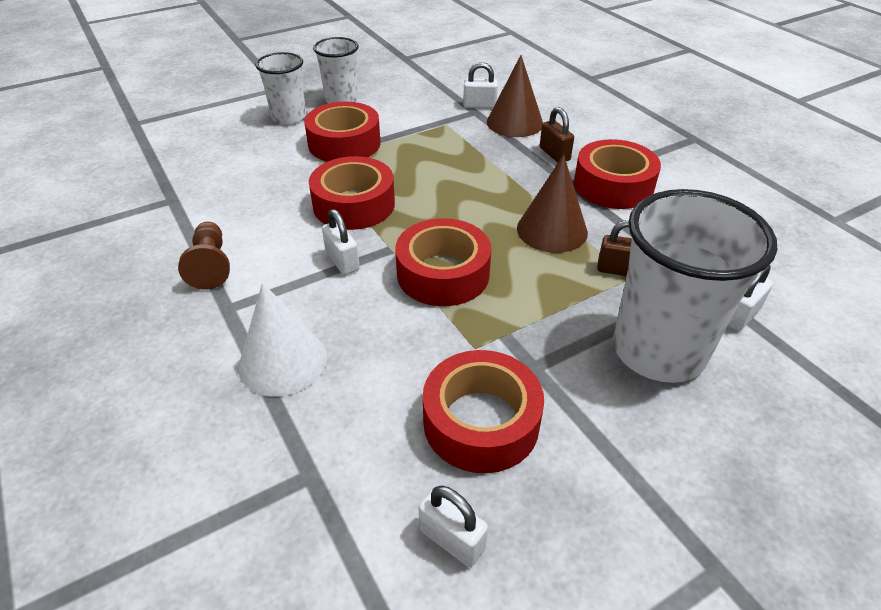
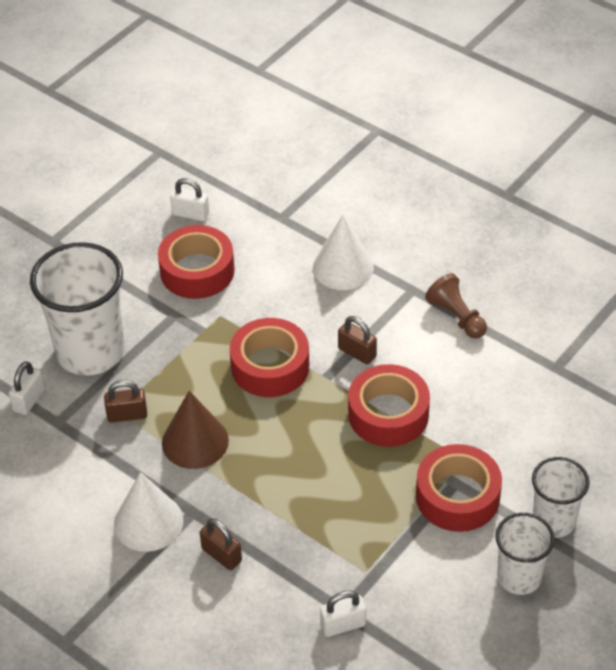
camera: 160 degrees right, 5 degrees up
white padlock [322,209,360,275] -> brown padlock [338,316,377,365]
brown cone [487,55,543,137] -> none
red tape [574,139,661,209] -> white cone [114,472,184,552]

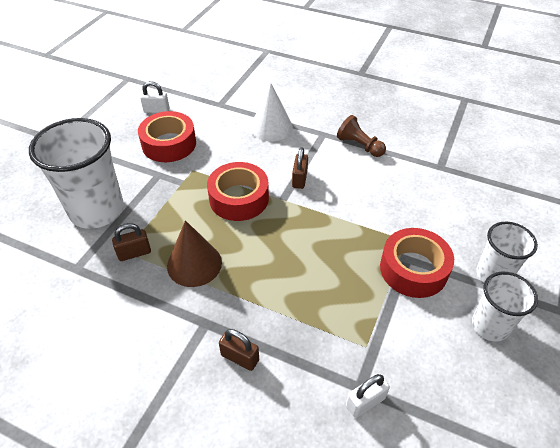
camera: 15 degrees left, 0 degrees up
white padlock [9,361,45,415] -> none
white cone [114,472,184,552] -> none
brown padlock [338,316,377,365] -> brown padlock turned 75 degrees clockwise [292,147,308,189]
red tape [348,364,430,447] -> none

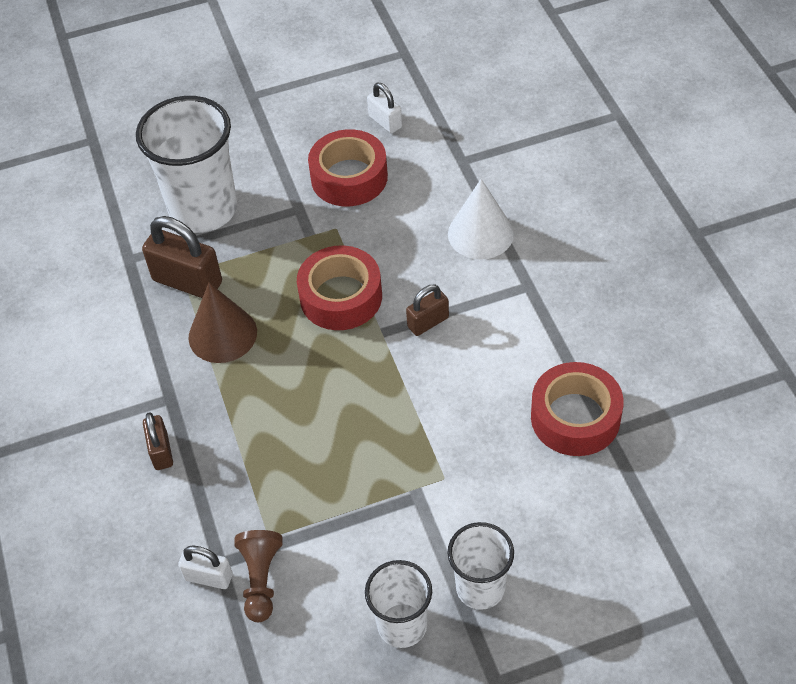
camera: 50 degrees right, 5 degrees up
brown padlock [112,223,151,261] -> brown padlock [142,216,222,298], size x1.73
brown pawn [337,115,386,157] -> brown pawn moved to [234,530,283,622]
red tape [380,228,454,298] -> red tape moved to [531,362,623,456]

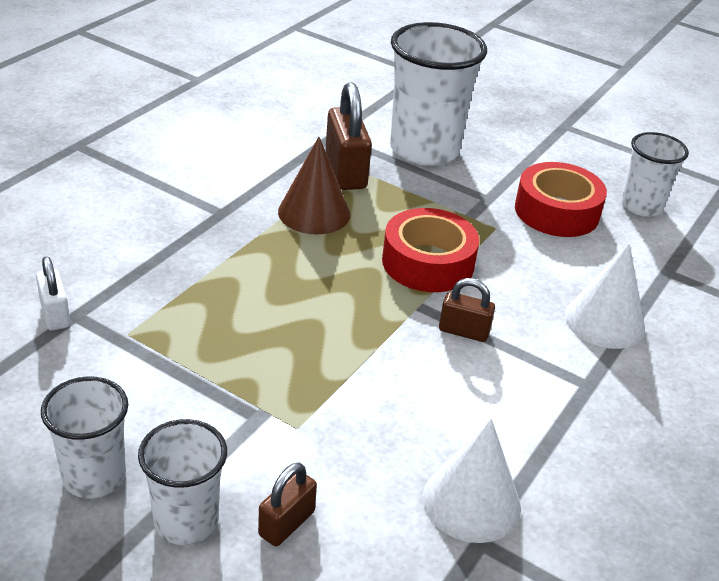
camera: 45 degrees right, 15 degrees down
brown padlock [143,412,173,470] -> brown padlock moved to [258,462,317,546]
brown pawn [234,530,283,622] -> none
white padlock [367,83,402,133] -> white cup [621,132,689,217]
red tape [531,362,623,456] -> white cone [423,419,521,543]

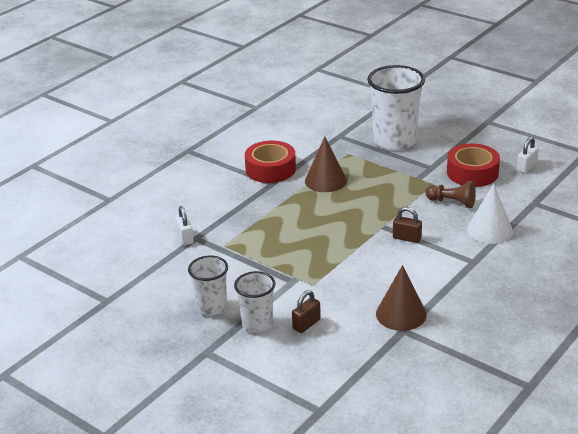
camera: 10 degrees right, 5 degrees down
brown padlock [325,82,372,190] -> none
red tape [382,208,479,292] -> red tape moved to [245,141,296,183]
white cone [423,419,521,543] -> brown cone [376,265,427,331]
white cup [621,132,689,217] -> white padlock [517,137,539,173]
none -> brown pawn [425,181,476,208]

